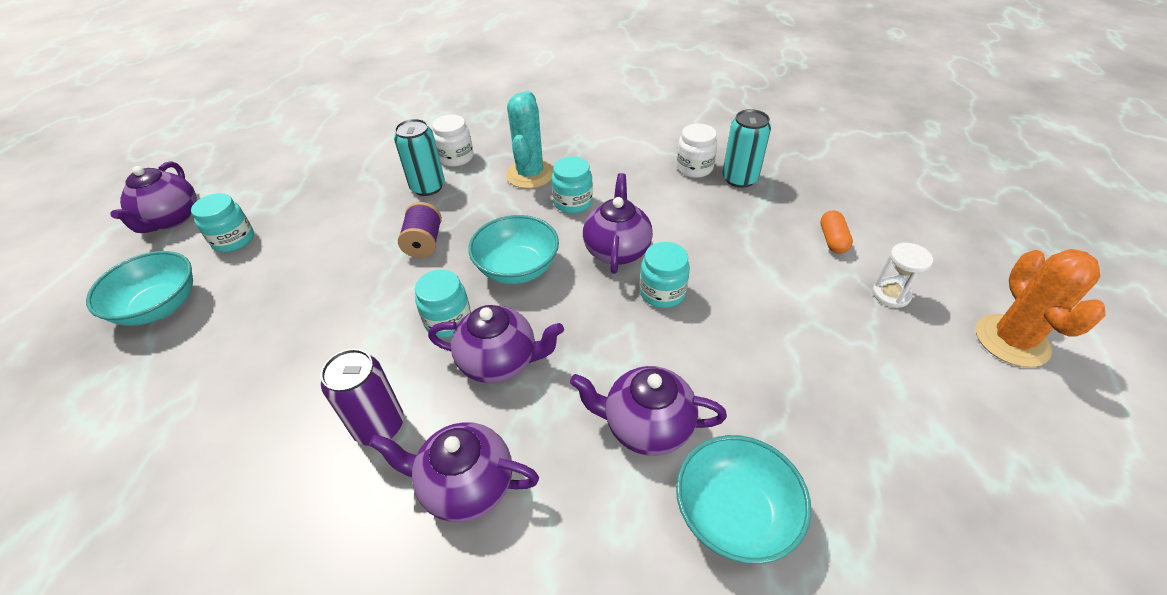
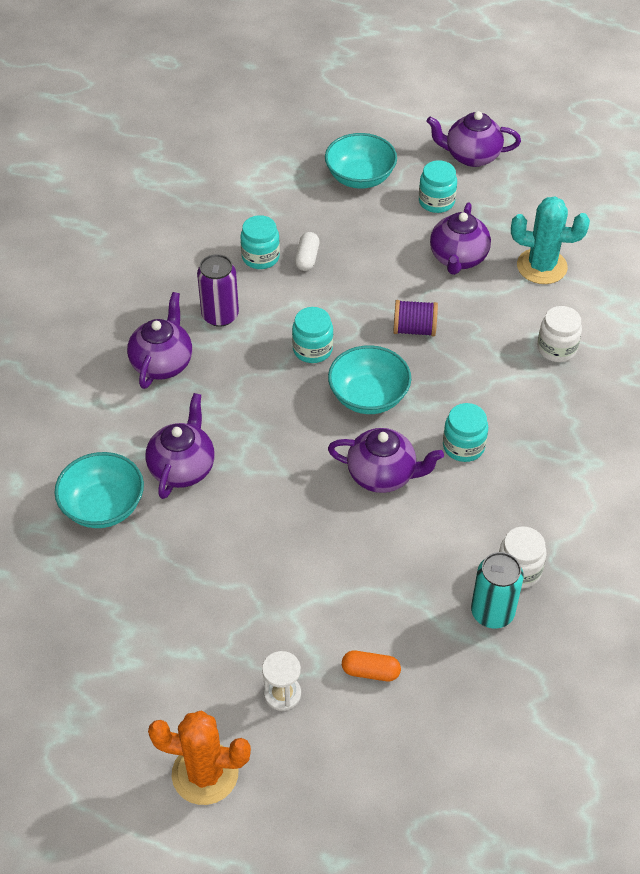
camera: 95 degrees right, 5 degrees up
turquoise can [394,119,445,196] -> none
purple teapot [428,305,564,383] -> purple teapot moved to [430,202,491,275]
turquoise cactus [506,91,553,189] -> turquoise cactus moved to [511,196,590,284]
turquoise jar [640,242,690,308] -> turquoise jar moved to [240,215,280,269]
none -> white capsule [295,232,320,271]

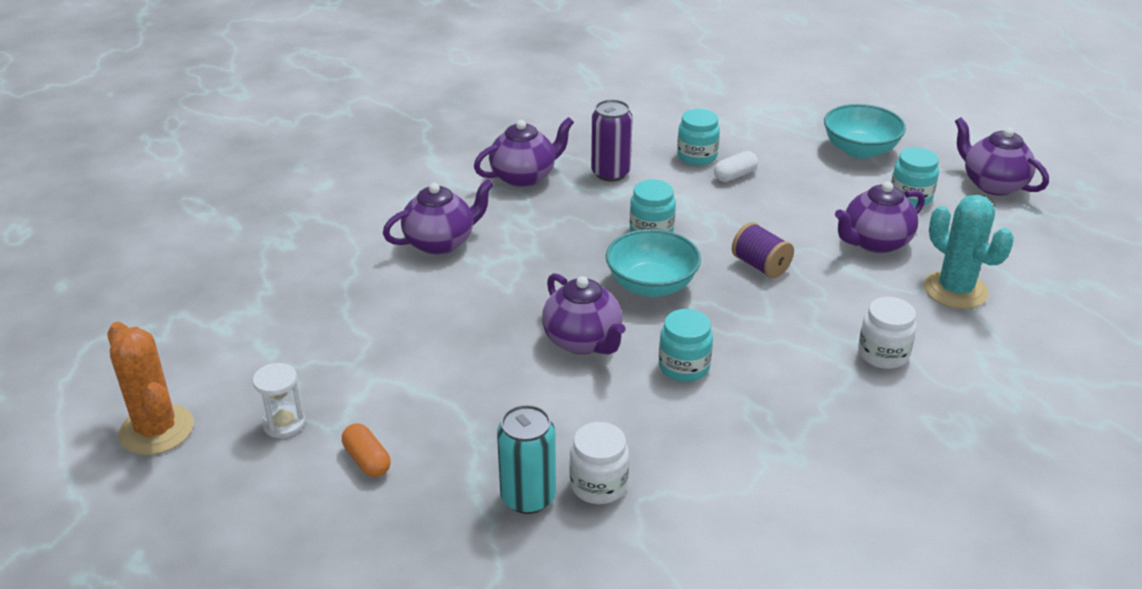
camera: 45 degrees right, 15 degrees down
turquoise bowl [55,452,144,528] -> none

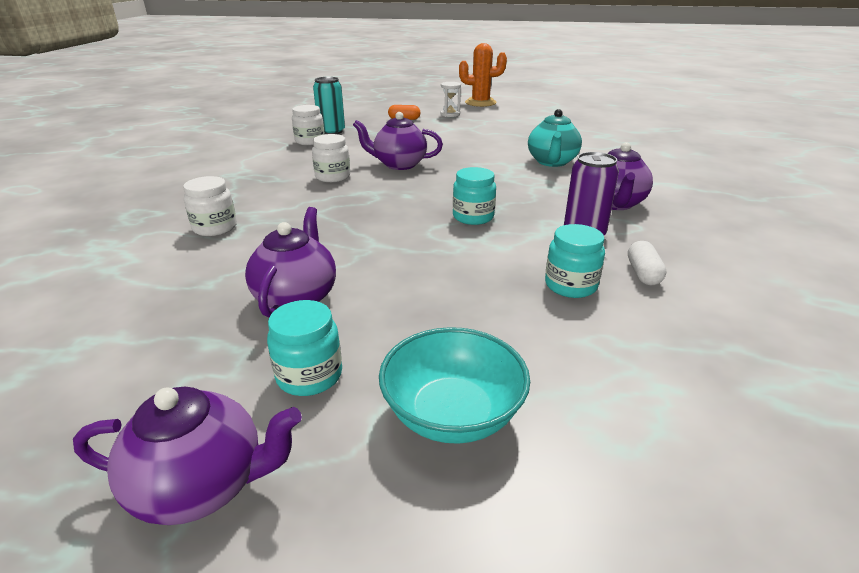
camera: 130 degrees right, 5 degrees down
purple teapot [383,179,494,255] -> turquoise teapot [528,109,582,167]
turquoise bowl [606,229,701,297] -> none
turquoise jar [659,309,713,382] -> white jar [312,134,350,182]
white capsule [714,151,758,182] -> white capsule moved to [628,241,666,285]
purple spool [732,222,794,278] -> none
turquoise cactus [924,195,1014,309] -> none

